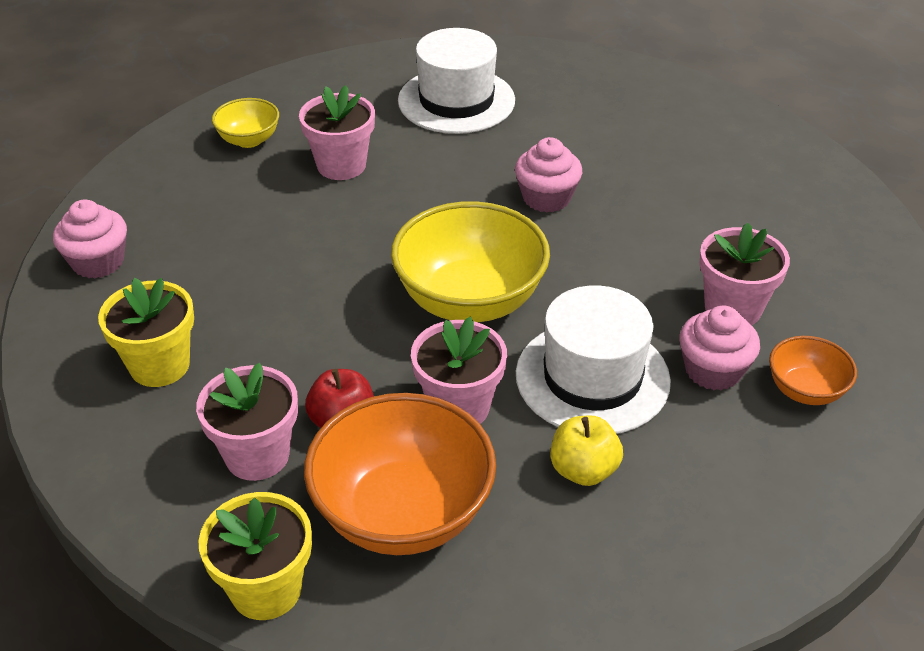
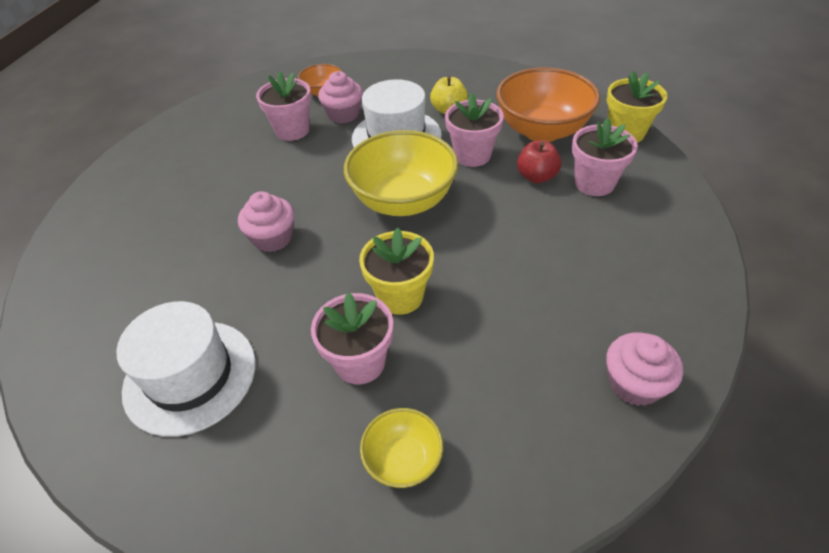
camera: 135 degrees left, 5 degrees up
yellow flower pot [98,278,194,387] -> yellow flower pot moved to [359,227,434,315]

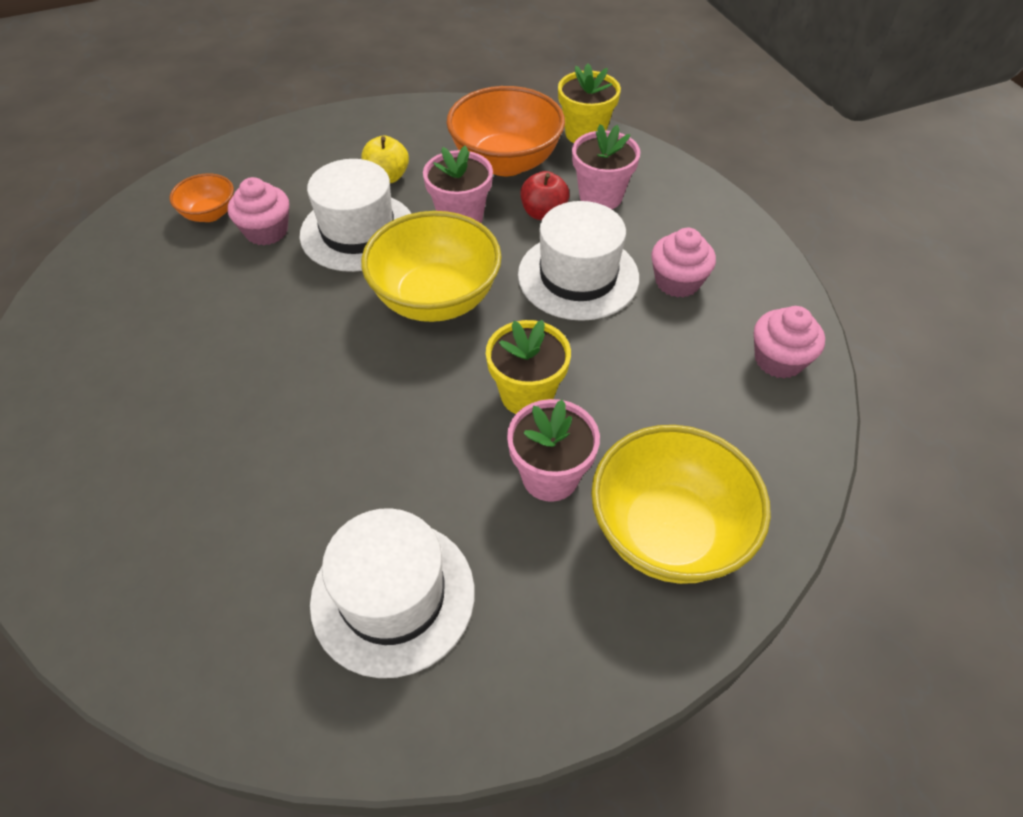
camera: 40 degrees left, 5 degrees up
pink cupcake [238,191,294,252] -> pink cupcake moved to [651,228,716,298]
pink flower pot [256,71,311,141] -> none
yellow bowl [360,408,443,488] -> yellow bowl [591,425,771,584], size x1.97
none -> white hat [518,201,639,321]

